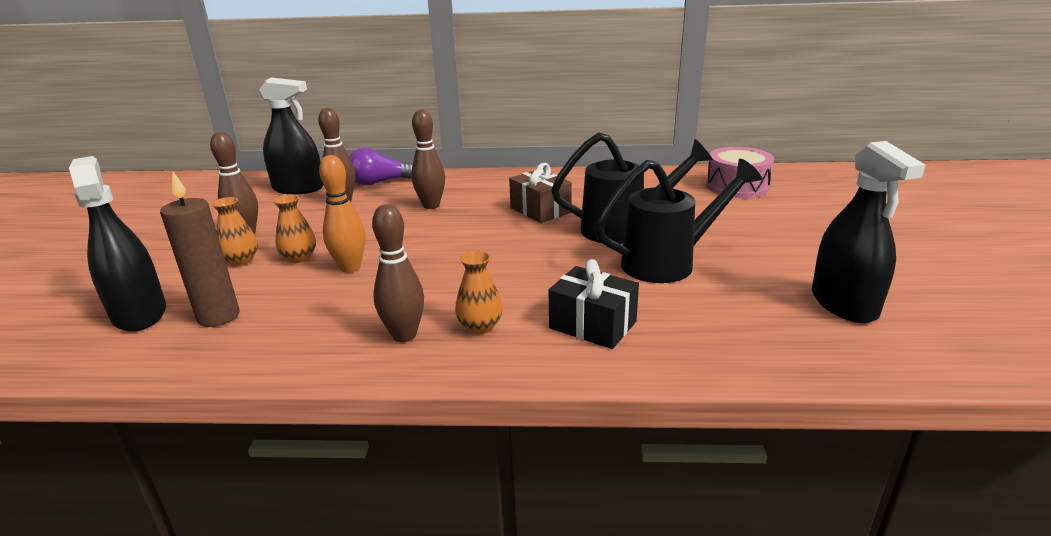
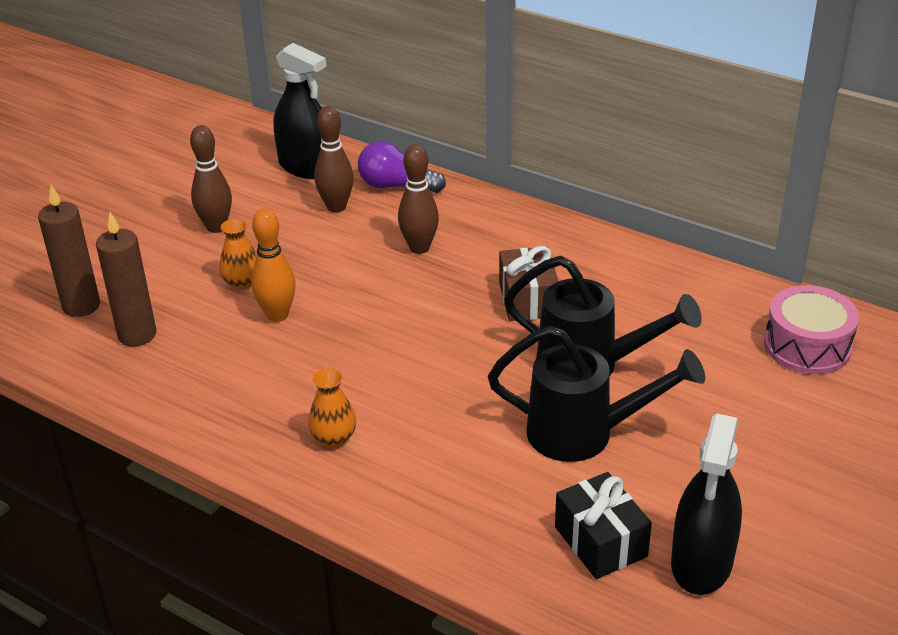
camera: 30 degrees right, 10 degrees up
black spray bottle [69,156,166,332] -> brown candle [38,185,100,317]
orange vase [211,197,258,266] -> none
brown bowling pin [372,204,424,342] -> none
black gift [549,259,639,349] -> black gift moved to [555,472,652,579]

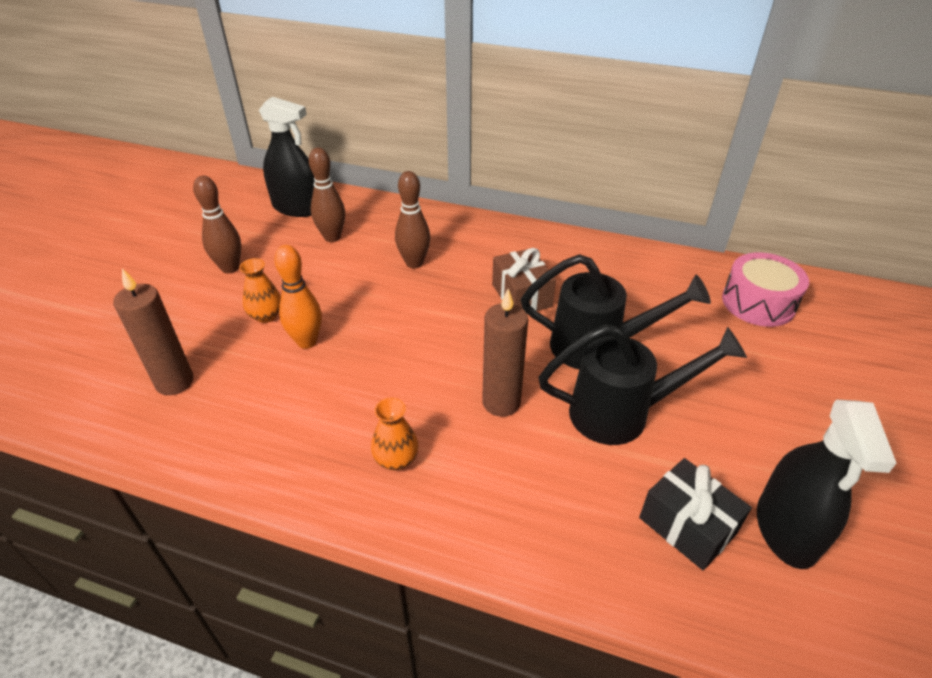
camera: 15 degrees left, 5 degrees up
brown candle [38,185,100,317] -> brown candle moved to [482,289,528,417]
purple light bulb [358,141,446,193] -> none

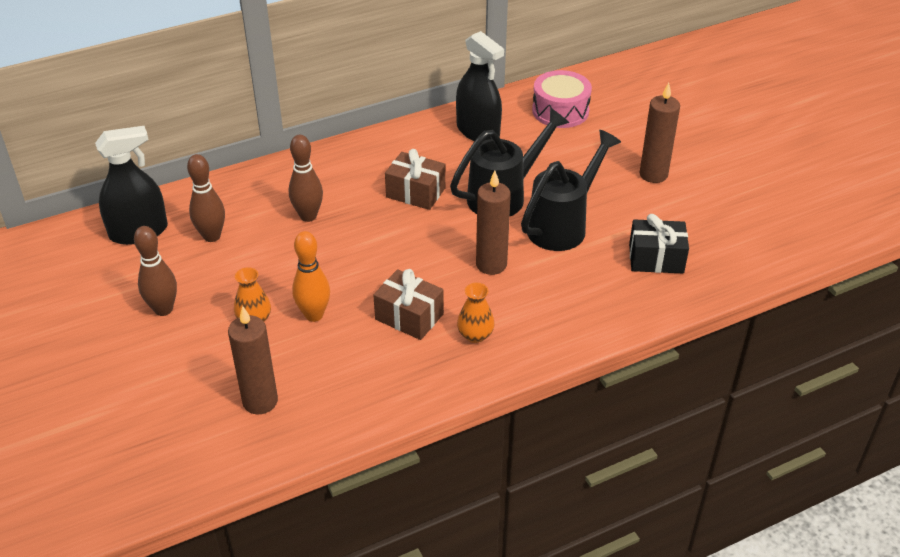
camera: 45 degrees left, 0 degrees up
black spray bottle [757,399,896,569] -> black spray bottle moved to [456,31,504,141]
none -> brown gift [373,269,444,340]
none -> brown candle [640,82,680,183]

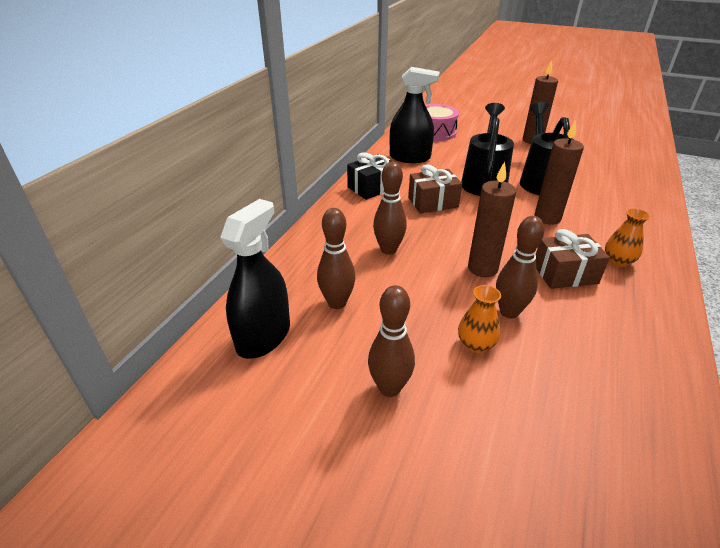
camera: 40 degrees left, 5 degrees down
brown candle [228,306,278,414] -> brown candle moved to [468,162,516,277]
orange bowling pin [292,231,330,322] -> brown bowling pin [496,216,544,318]
black gift [629,214,689,273] -> black gift moved to [347,152,393,200]

